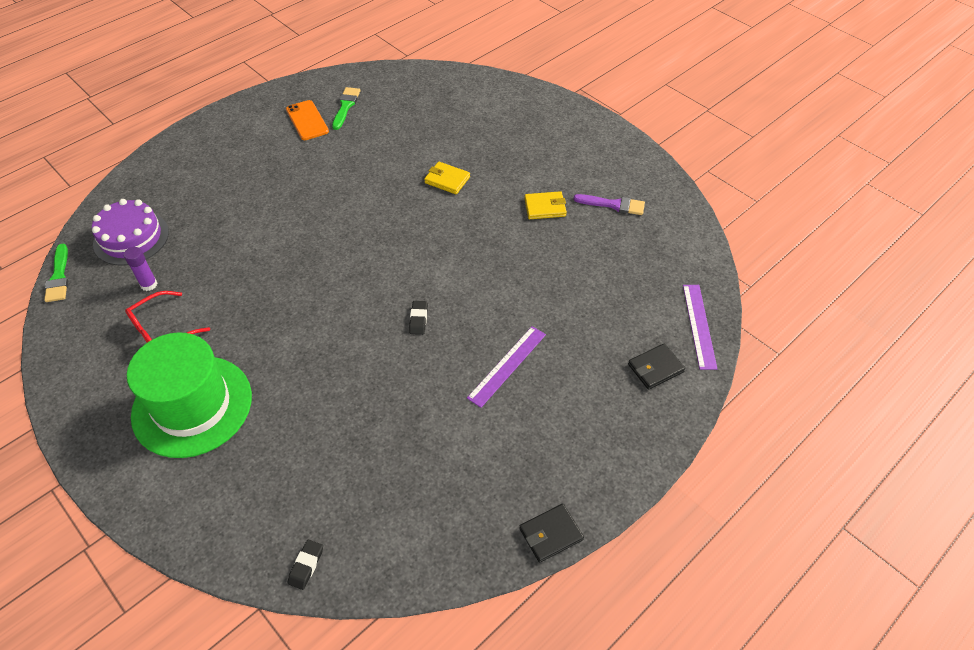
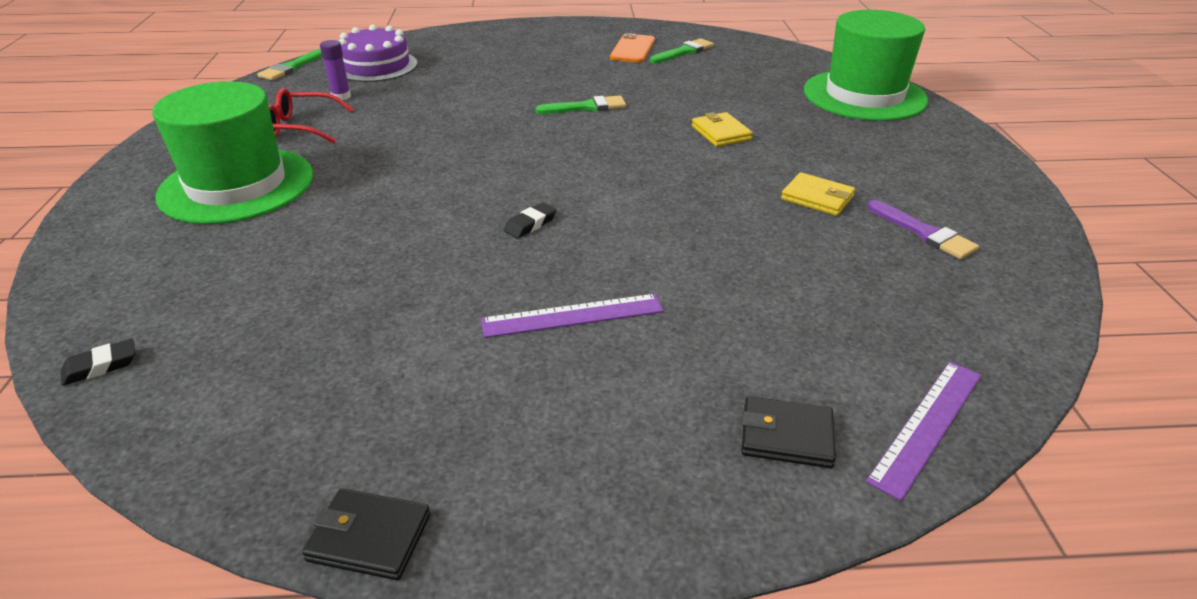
camera: 40 degrees right, 15 degrees down
none -> green brush [535,95,626,114]
none -> green hat [804,10,928,121]

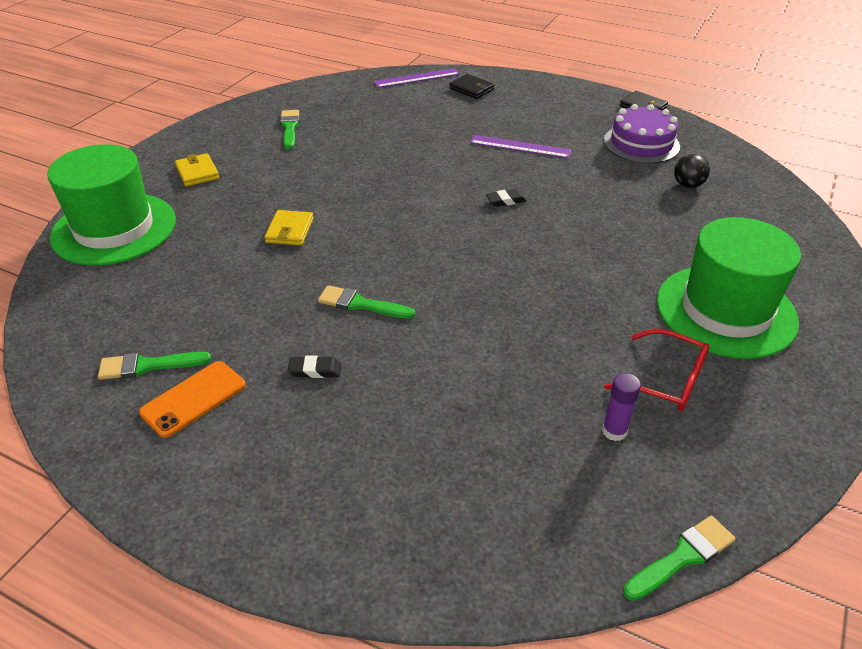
camera: 150 degrees left, 5 degrees up
black eraser [61,339,135,386] -> black eraser moved to [288,356,341,378]
purple cake [338,25,417,82] -> purple cake moved to [604,104,680,164]
yellow wallet [781,172,855,216] -> yellow wallet moved to [175,153,220,187]
purple brush [868,200,979,259] -> green brush [280,110,300,149]
none -> black ball [674,154,710,188]

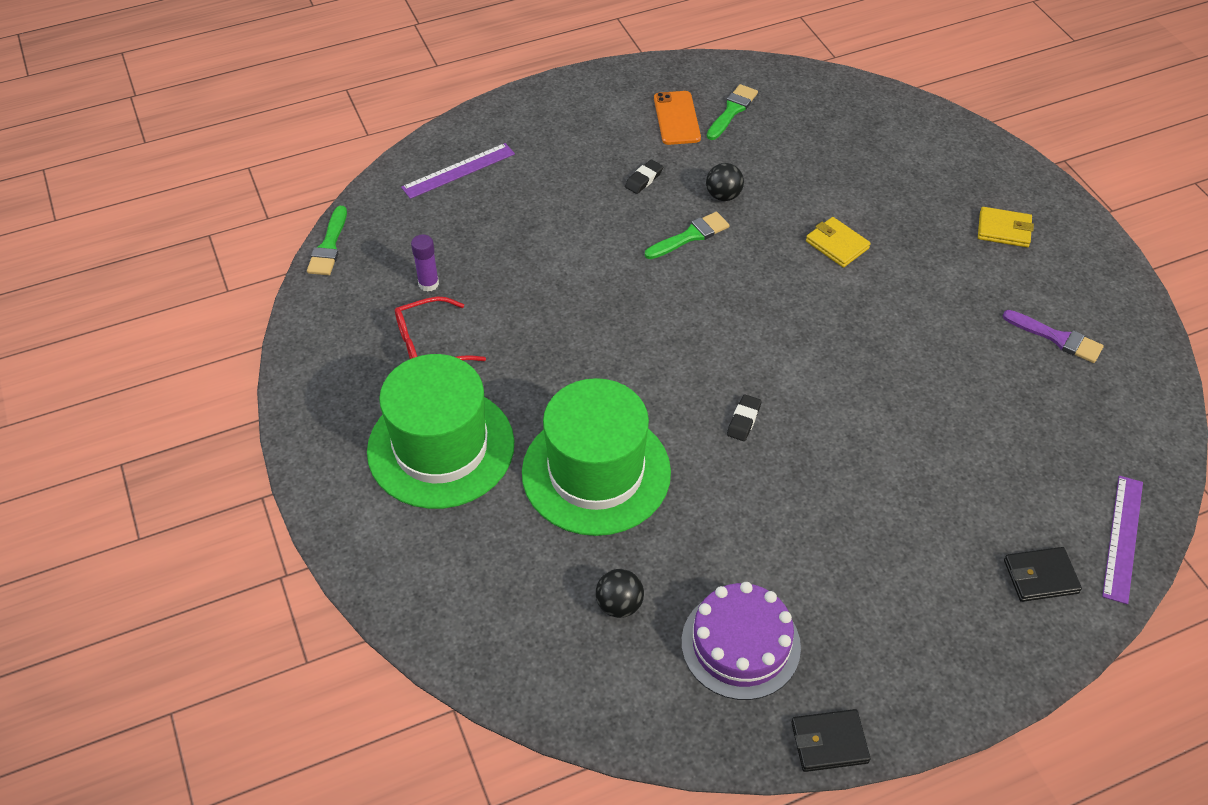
camera: 130 degrees right, 10 degrees up
green hat [47,144,176,265] -> green hat moved to [522,378,671,536]
green brush [280,110,300,149] -> purple brush [1003,310,1104,363]
purple ruler [470,135,572,158] -> purple ruler moved to [401,143,515,199]
none -> black ball [706,163,744,201]

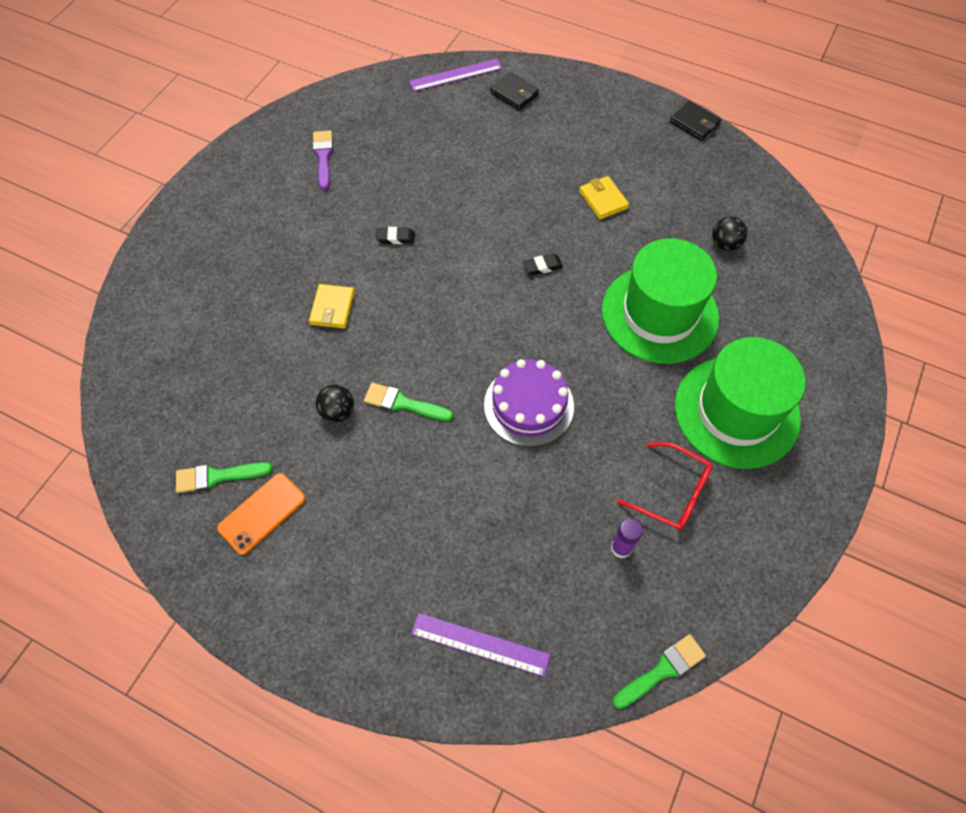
camera: 130 degrees left, 10 degrees up
black eraser [625,160,663,194] -> black eraser moved to [376,227,415,244]
purple cake [681,582,801,700] -> purple cake moved to [484,359,574,447]
yellow wallet [978,207,1034,247] -> yellow wallet moved to [579,176,629,220]

